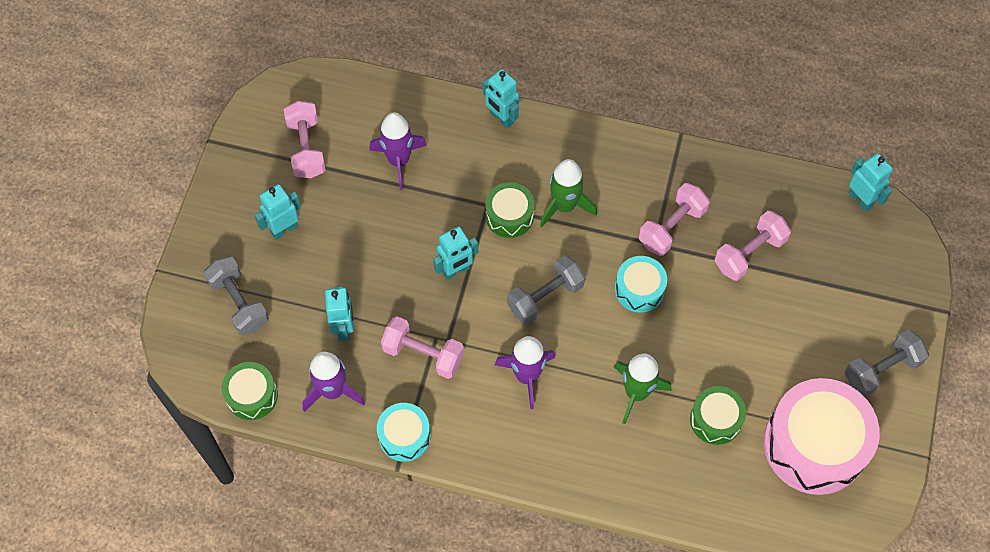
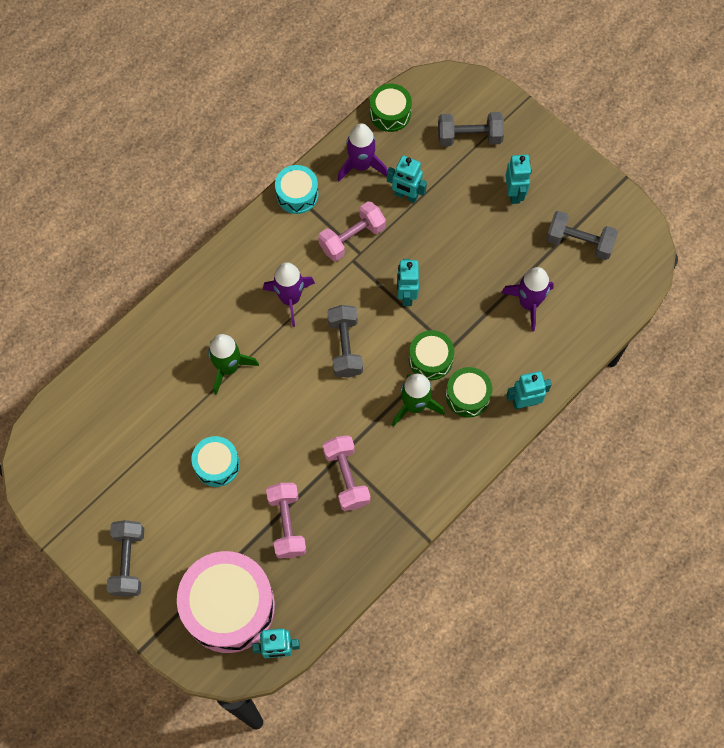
camera: 120 degrees right, 5 degrees up
pink dumbbell [284,101,326,178] -> grey dumbbell [546,211,618,260]
turquoise drum [615,256,667,312] -> turquoise drum moved to [192,436,240,487]
green drum [690,386,746,445] -> green drum moved to [446,367,492,418]
pink drum [764,378,880,495] -> pink drum moved to [177,551,275,653]

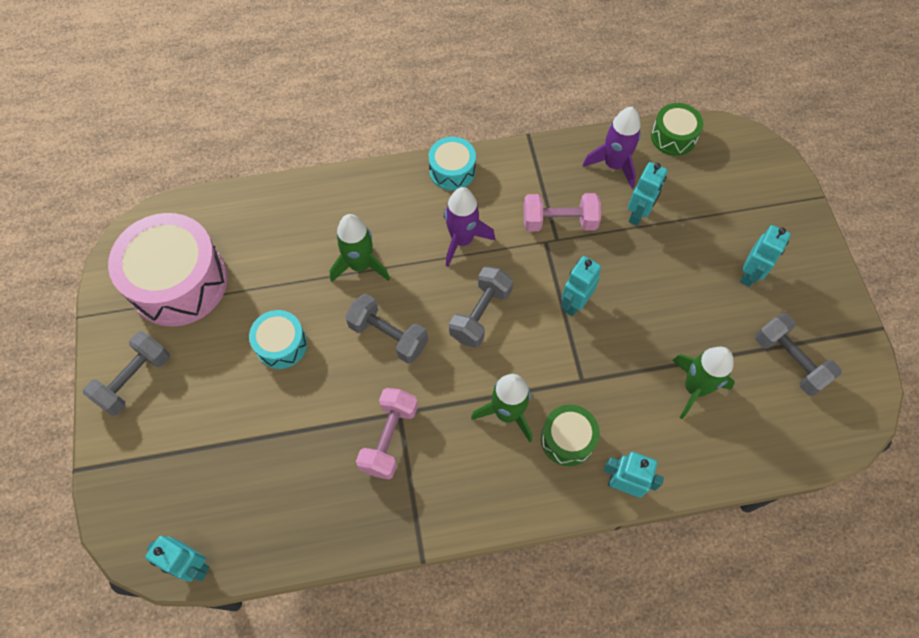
camera: 35 degrees right, 5 degrees down
pink drum [177,551,275,653] -> pink drum moved to [108,213,228,327]
pink dumbbell [266,483,306,559] -> none
turquoise drum [275,165,319,214] -> turquoise drum moved to [429,137,476,191]
turquoise robot [387,156,427,203] -> turquoise robot turned 120 degrees counterclockwise [628,162,668,226]
green drum [409,330,454,380] -> none
grey dumbbell [438,112,504,146] -> grey dumbbell moved to [345,294,428,364]
purple rocket [501,267,554,332] -> green rocket [672,347,735,419]

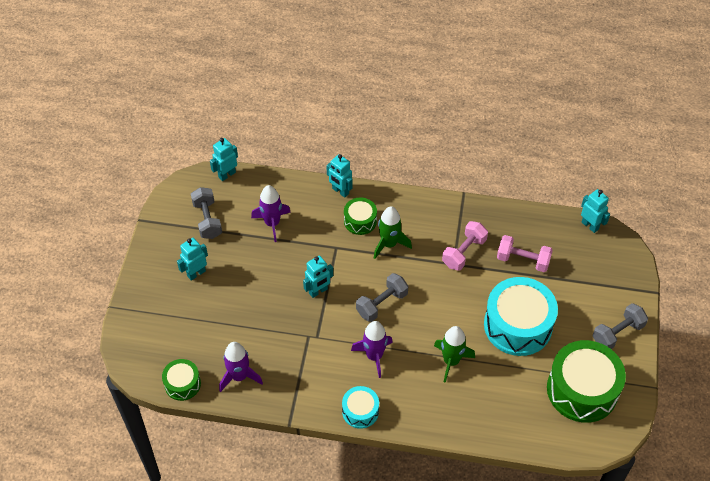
camera: 160 degrees left, 10 degrees down
pink drum [108,213,228,327] -> green drum [547,340,626,423]
turquoise drum [249,310,307,369] -> turquoise drum [484,277,558,356], size x1.95
grey dumbbell [345,294,428,364] -> none
pink dumbbell [524,193,601,231] -> pink dumbbell moved to [497,235,553,272]
turquoise robot [628,162,668,226] -> turquoise robot moved to [210,138,238,181]
green rocket [672,347,735,419] -> purple rocket [251,185,291,242]

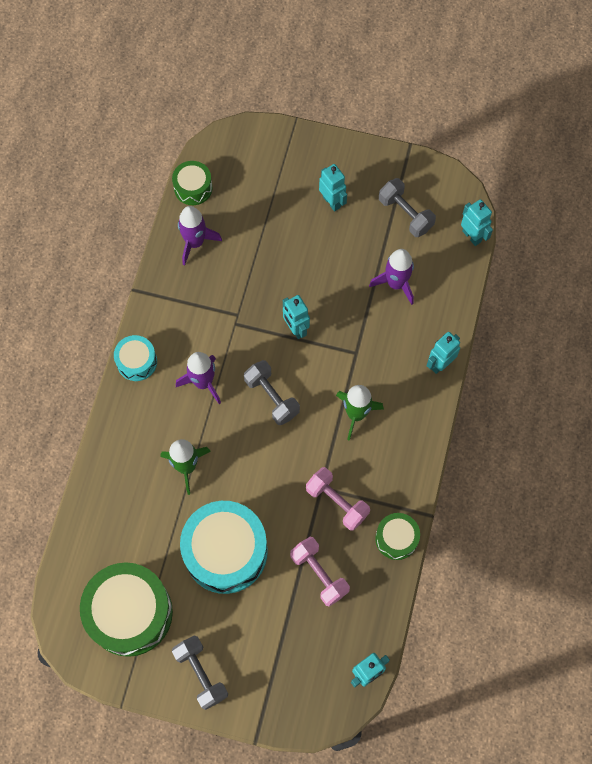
camera: 95 degrees right, 15 degrees up
grey dumbbell [191,187,222,239] -> grey dumbbell turned 60 degrees clockwise [379,178,436,237]
green drum [344,197,377,235] -> green drum moved to [375,513,420,560]
pink dumbbell [497,235,553,272] -> pink dumbbell turned 60 degrees counterclockwise [290,537,350,607]

